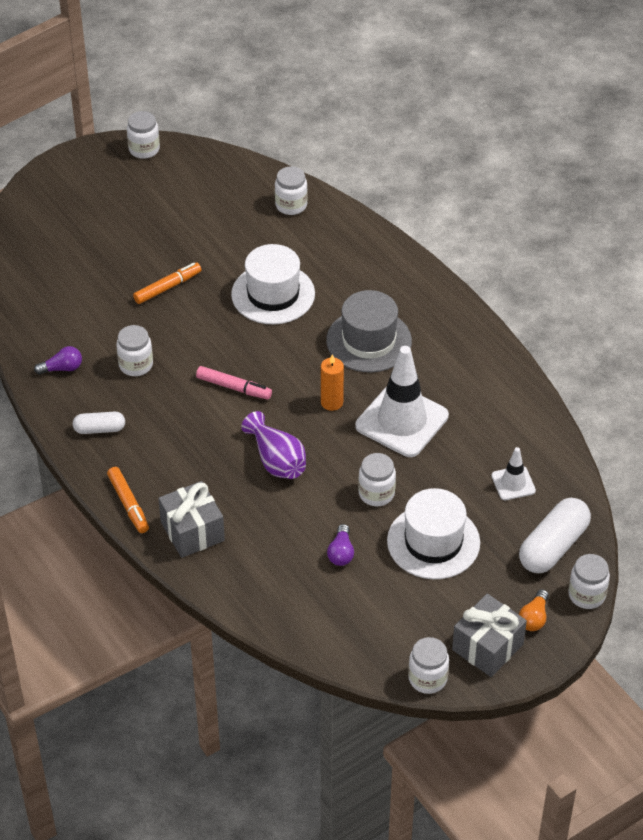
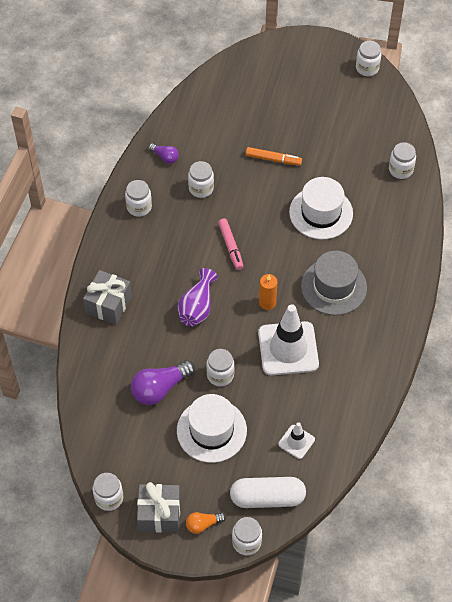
camera: 50 degrees right, 10 degrees up
white capsule [73,412,125,434] -> white jar [125,180,152,217]
orange marker [107,467,149,533] -> none
purple light bulb [327,524,354,566] -> purple light bulb [131,360,195,405], size x1.82

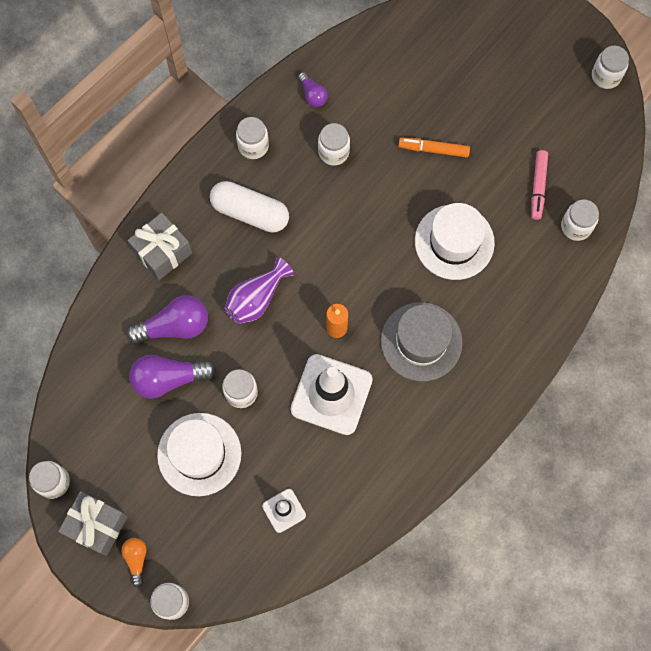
camera: 25 degrees right, 15 degrees up
orange light bulb [186,512,226,534] -> orange light bulb turned 75 degrees clockwise [121,538,147,588]
pink marker [218,218,244,270] -> pink marker moved to [531,150,548,220]
white capsule [230,477,306,508] -> white capsule moved to [210,181,289,233]
orange marker [246,147,302,166] -> orange marker turned 150 degrees clockwise [398,138,470,157]
none -> purple light bulb [127,295,208,344]

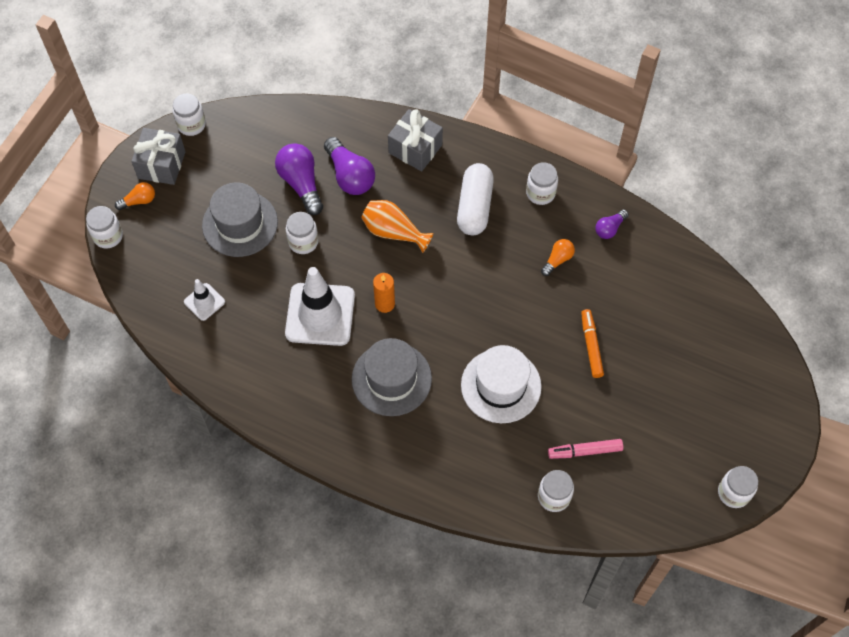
camera: 75 degrees right, 10 degrees down
white hat [157,413,241,496] -> grey hat [202,182,278,257]
purple vase [225,257,294,324] -> orange vase [362,200,434,253]
white jar [318,123,350,166] -> orange light bulb [541,239,575,276]

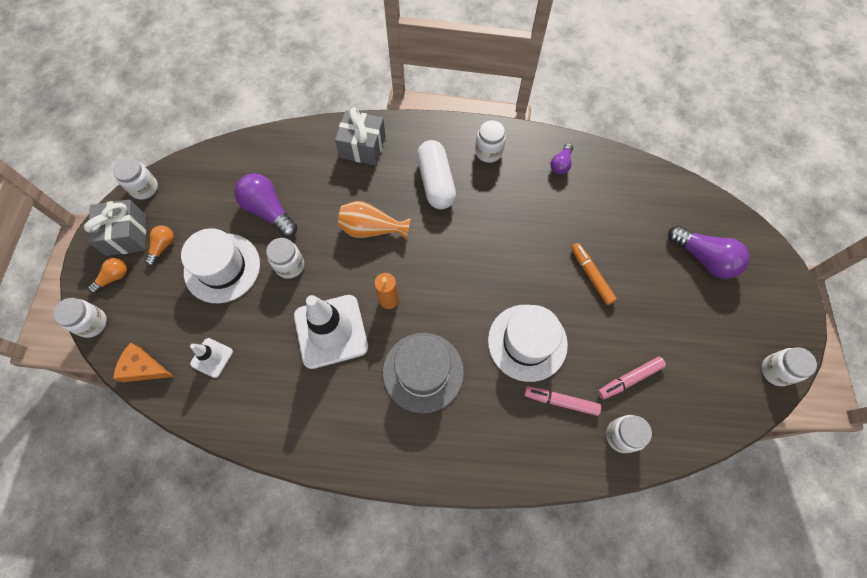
camera: 20 degrees left, 5 degrees up
grey hat [202,182,278,257] -> white hat [181,228,260,303]
purple light bulb [324,137,375,195] -> purple light bulb moved to [668,225,749,279]
orange light bulb [541,239,575,276] -> orange light bulb moved to [145,225,174,266]
none -> orange cheese [113,343,174,382]
none -> pink marker [524,386,601,416]

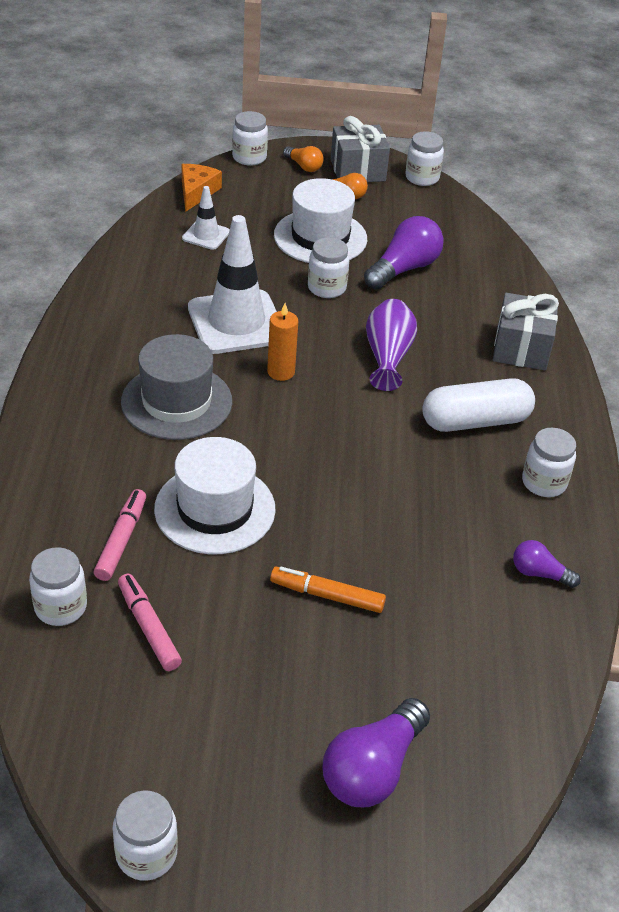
camera: 85 degrees right, 25 degrees down
orange vase [338,201,410,240] -> purple vase [366,299,417,391]
orange marker [571,243,617,305] -> orange marker turned 135 degrees counterclockwise [270,567,386,613]

